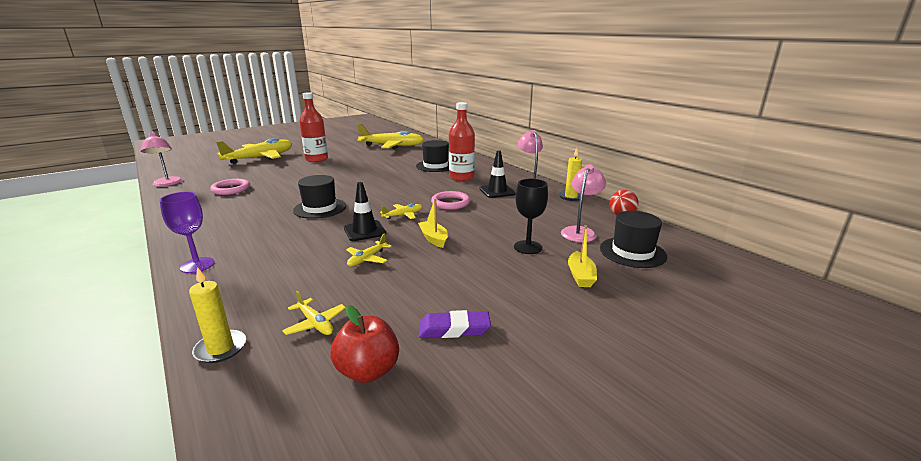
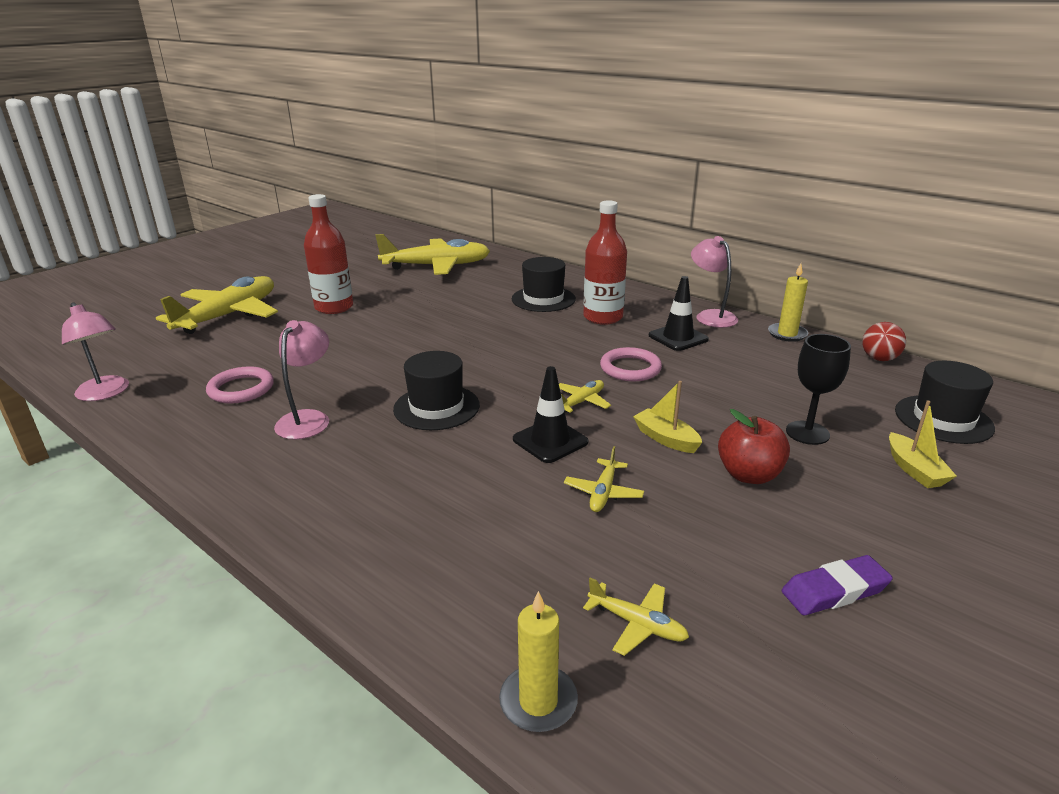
camera: 15 degrees left, 5 degrees up
purple goblet [160,192,215,273] -> none
red apple [330,305,399,383] -> red apple moved to [718,409,790,484]
pink lamp [561,164,606,242] -> pink lamp moved to [274,320,329,440]

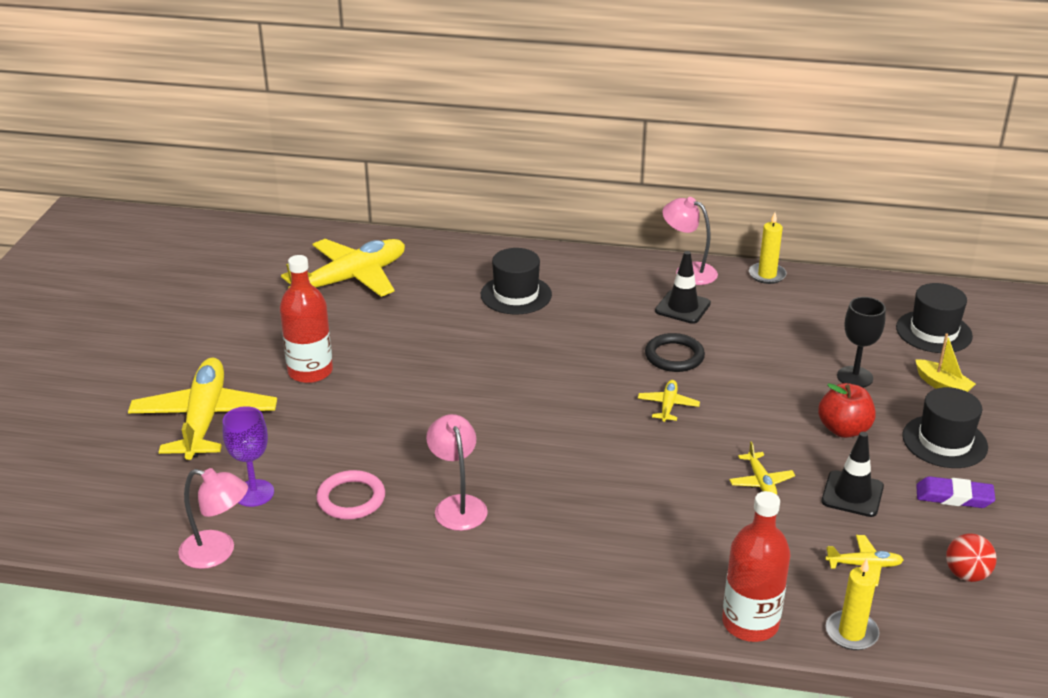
camera: 30 degrees left, 5 degrees up
black hat [393,351,480,430] -> black hat moved to [902,387,988,468]
black traffic cone [513,366,588,463] -> black traffic cone moved to [821,432,884,517]
red bottle [583,200,627,325] -> red bottle moved to [722,491,790,642]
pink ring [600,347,662,381] -> black ring [645,333,705,372]
yellow boat [633,381,702,453] -> none
purple eraser [782,555,893,615] -> purple eraser turned 60 degrees clockwise [916,476,995,508]
red ball [862,322,906,361] -> red ball moved to [946,533,997,582]
none -> purple goblet [223,406,274,507]

